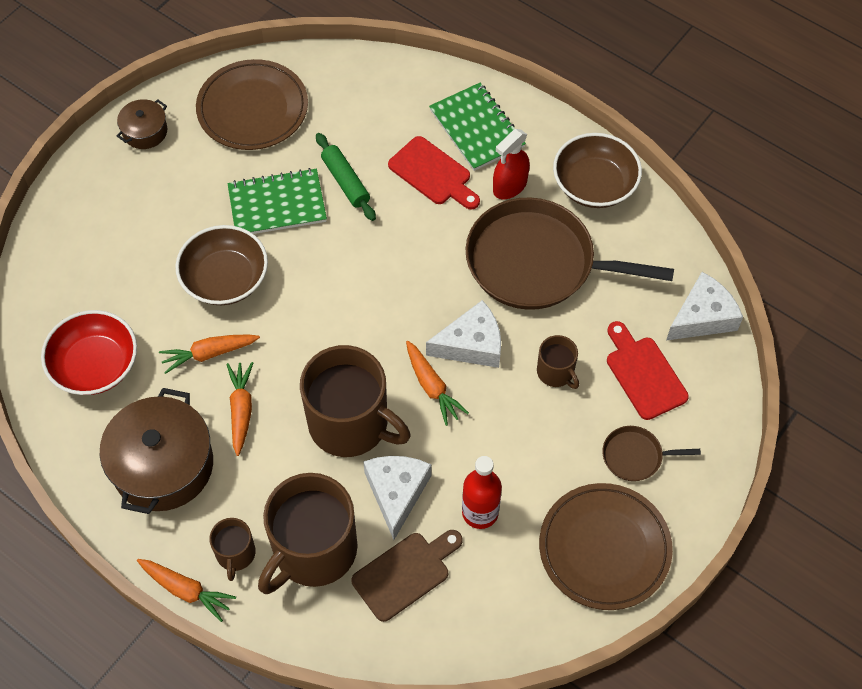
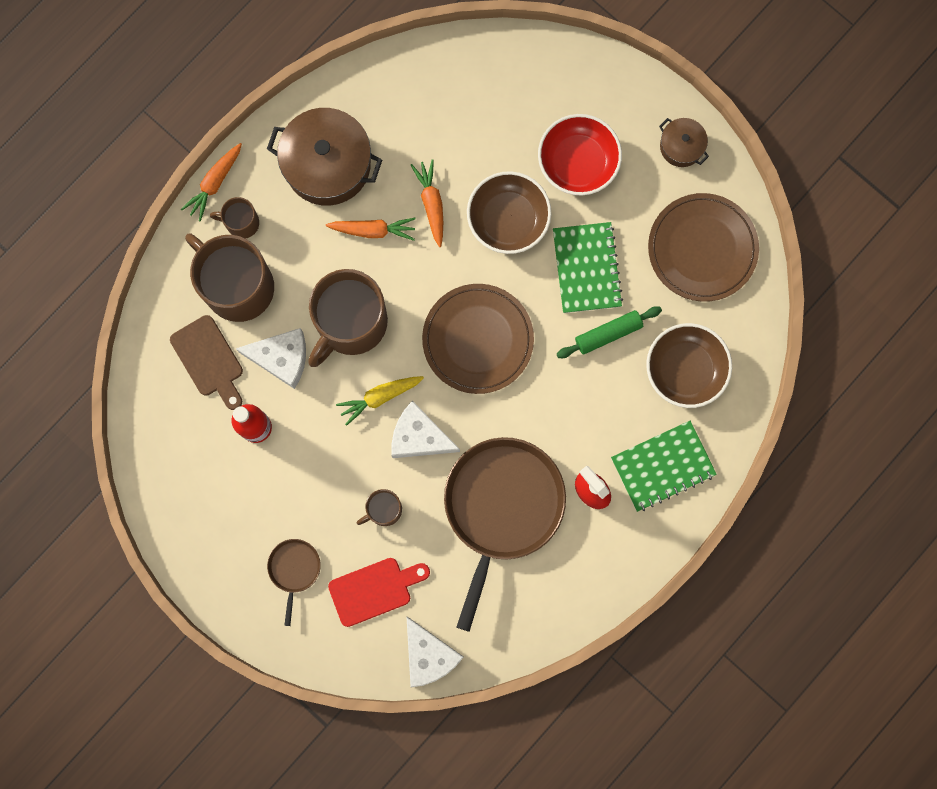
camera: 95 degrees right, 20 degrees up
red bowl [41,310,137,395] -> red bowl moved to [538,114,622,196]
red cutting board [388,136,480,210] -> none
orange carrot [406,341,469,426] -> yellow carrot [336,376,424,426]
white cheese [426,300,501,368] -> white cheese turned 120 degrees clockwise [392,401,460,458]
brown plate [539,483,673,610] -> brown plate moved to [422,284,534,394]
brown bowl [553,133,642,208] -> brown bowl moved to [646,323,732,408]

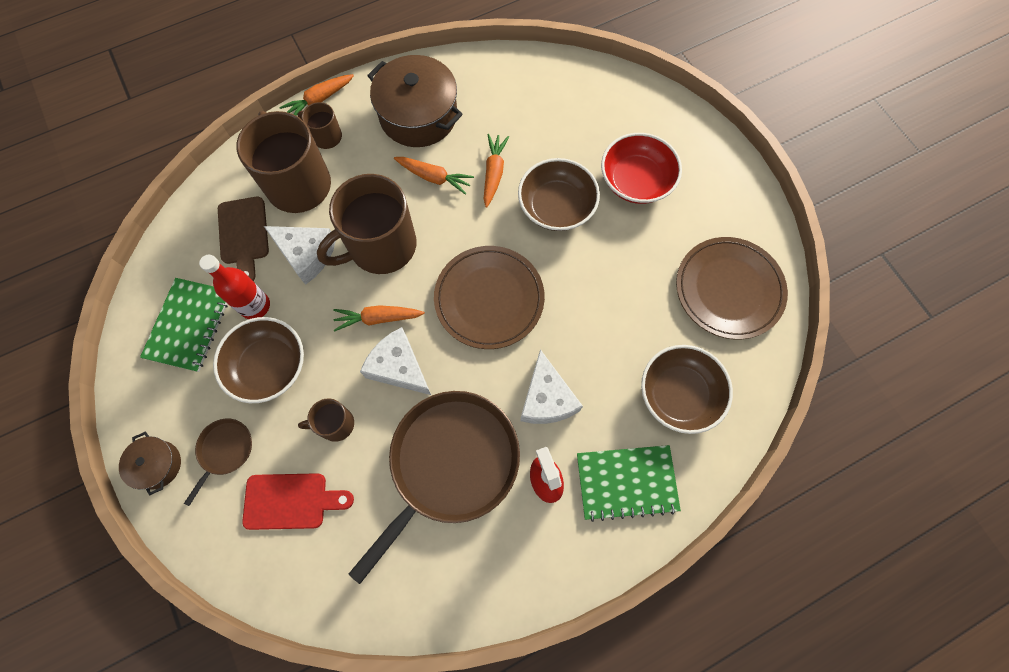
camera: 20 degrees right, 10 degrees down
yellow carrot [336,376,424,426] -> orange carrot [333,305,425,332]
white cheese [407,617,464,688] -> white cheese moved to [520,349,583,424]
green notebook [553,222,623,313] -> green notebook moved to [140,278,228,372]
green rolling pin [557,306,662,358] -> none
brown pot [659,118,709,167] -> brown pot moved to [119,432,181,496]
none -> brown bowl [213,317,304,403]

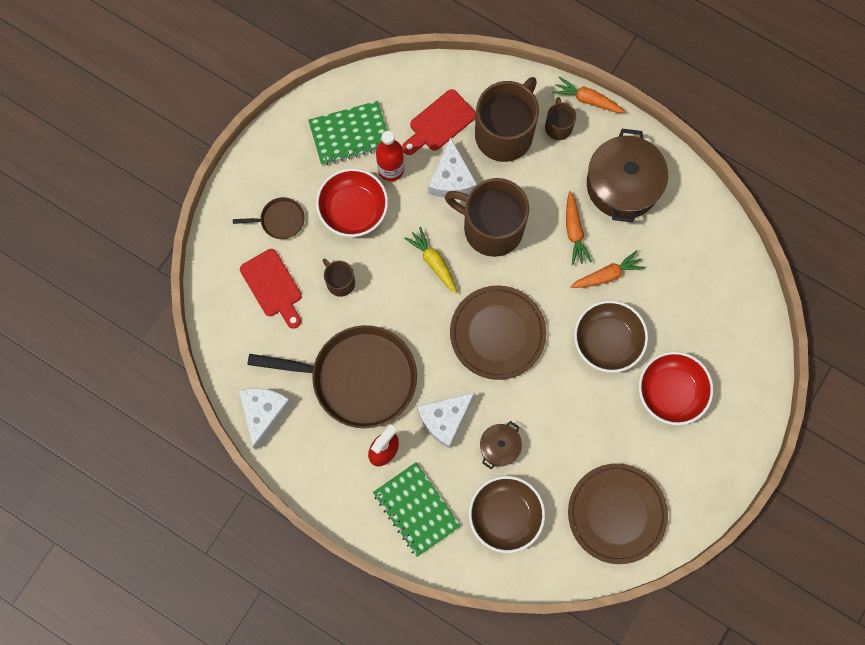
camera: 60 degrees right, 5 degrees up
brown pot [119,432,181,496] -> brown pot moved to [480,421,522,469]
brown bowl [213,317,304,403] -> red bowl [316,168,388,237]
brown cutting board [218,197,269,281] -> red cutting board [402,89,476,155]
orange carrot [333,305,425,332] -> yellow carrot [404,227,457,293]
white cheese [360,327,431,395] -> white cheese moved to [239,388,292,450]

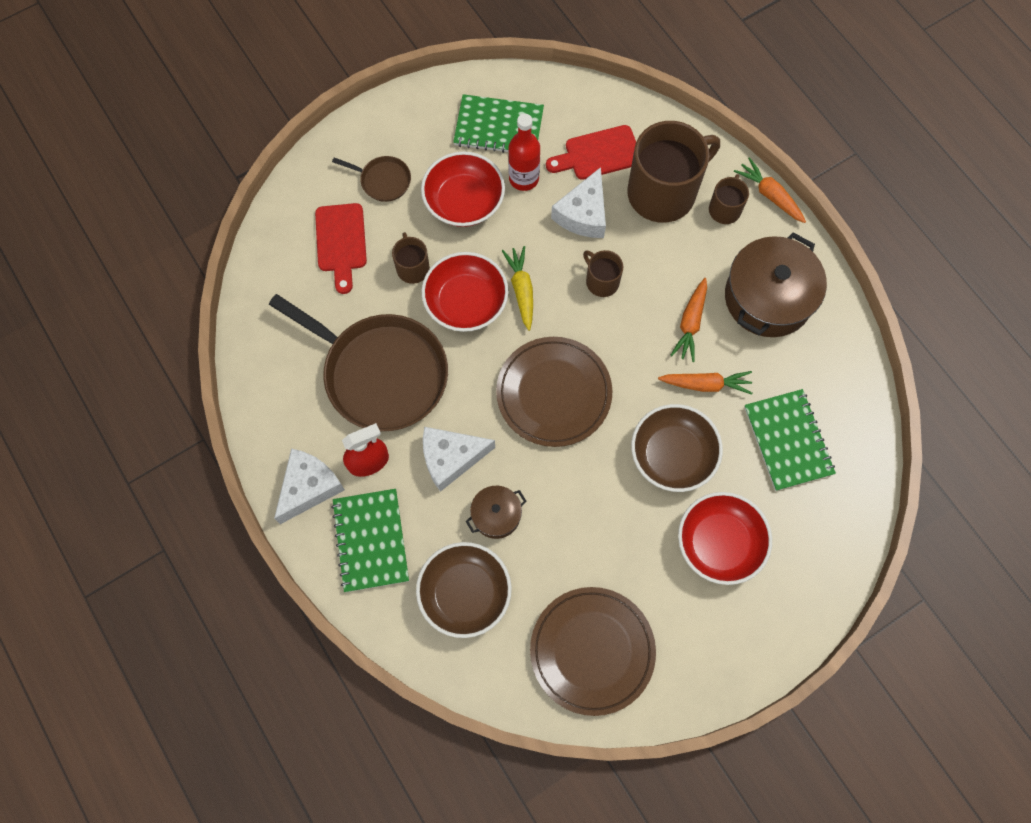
camera: 25 degrees right, 5 degrees down
white cheese [239,388,292,450] -> white cheese moved to [274,448,345,524]
brown mug [445,178,529,257] -> brown mug [583,250,623,297], size x0.48
none -> red bowl [422,252,509,332]
none -> green notebook [744,389,836,491]

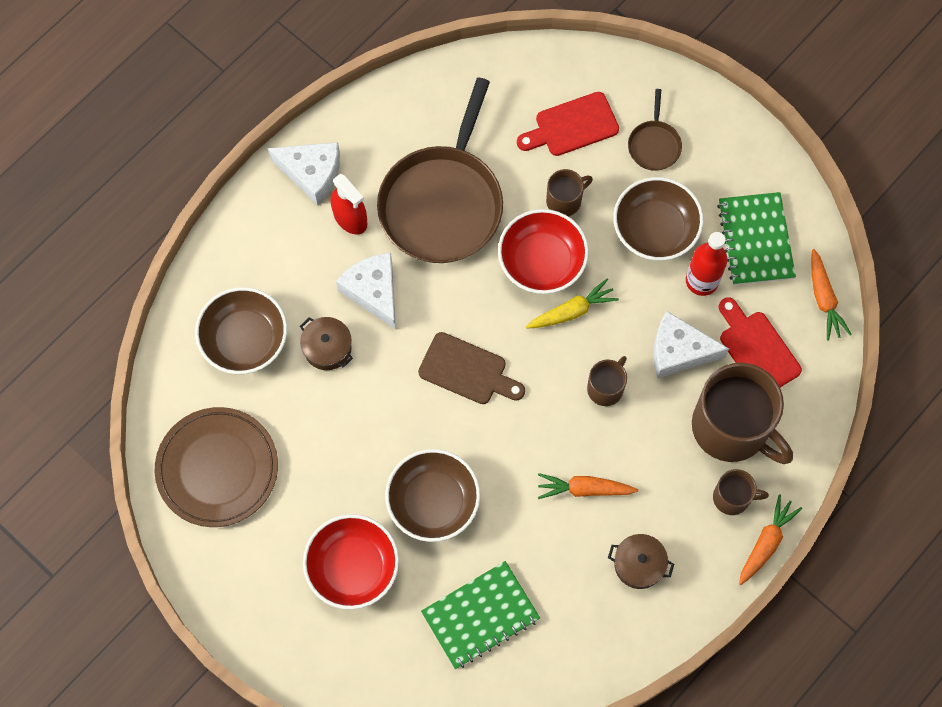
camera: 75 degrees right, 0 degrees up
green notebook [331,489,409,592] -> none
red bowl [421,151,505,227] -> brown bowl [613,177,704,261]
brown plate [496,337,612,447] -> brown cutting board [418,332,525,404]
orange carrot [658,371,753,394] -> orange carrot moved to [811,249,852,341]
brown pot [725,232,827,337] -> brown pot [608,534,674,589], size x0.51

